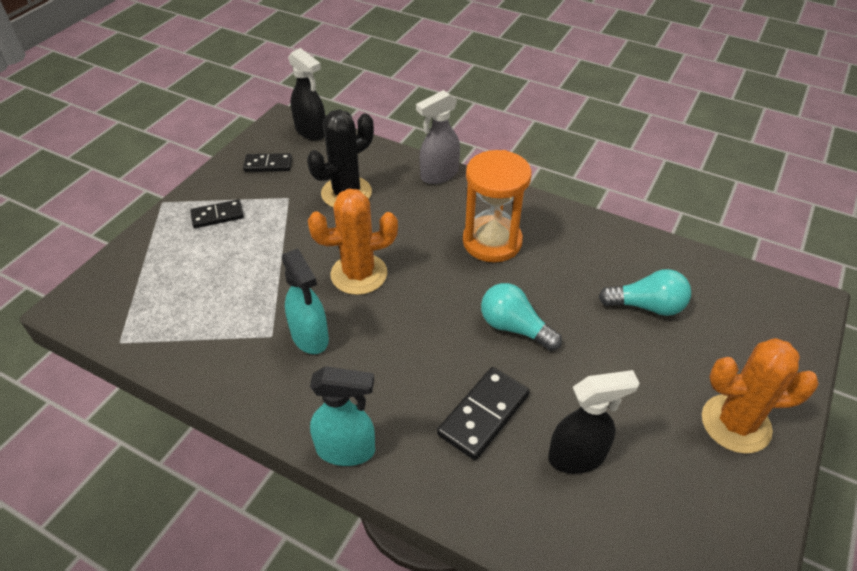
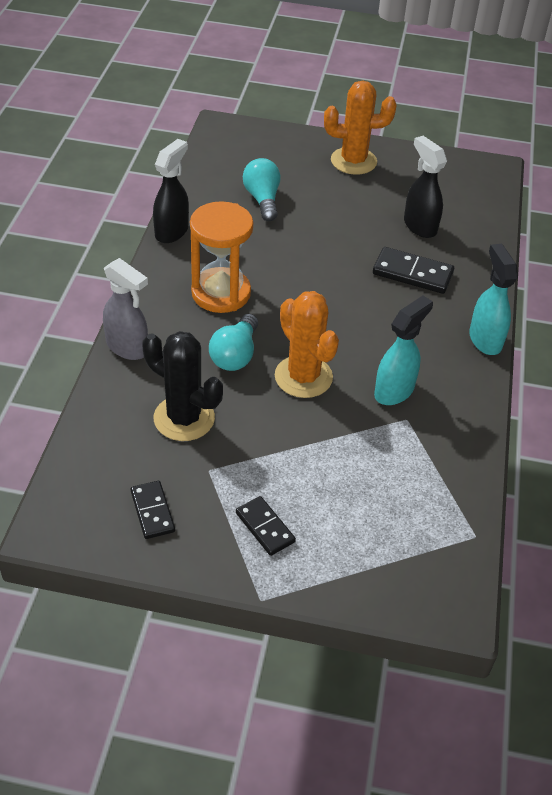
camera: 110 degrees left, 0 degrees up
black spray bottle [288,48,325,140] -> black spray bottle moved to [153,139,189,243]
turquoise light bulb [481,283,562,351] -> turquoise light bulb moved to [209,314,258,371]
orange cactus [702,338,819,454] -> orange cactus turned 75 degrees counterclockwise [324,81,397,175]

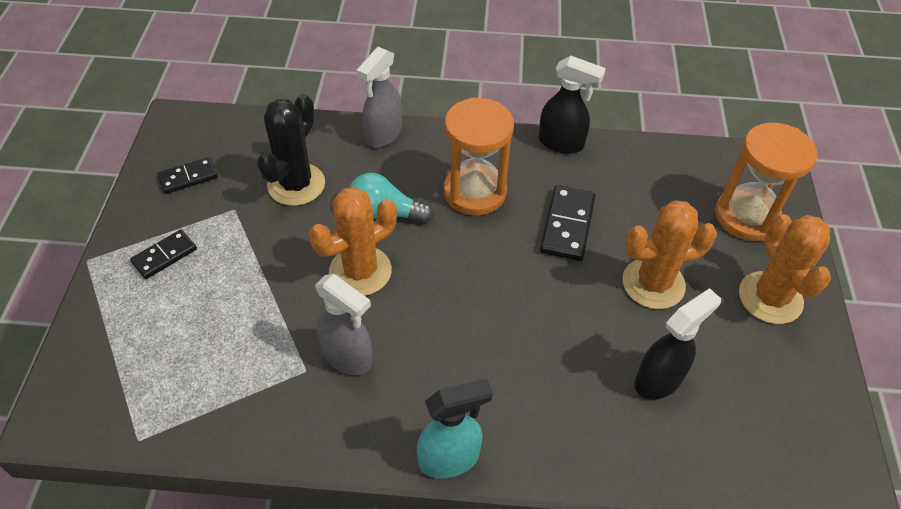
camera: 85 degrees right, 5 degrees up
turquoise light bulb [243,158,281,221] -> none
black domino [373,247,454,294] -> black domino moved to [540,185,596,261]
turquoise spray bottle [374,296,433,405] -> grey spray bottle [315,274,372,375]
none -> orange cactus [623,200,717,309]
none -> orange hourglass [715,123,817,241]

